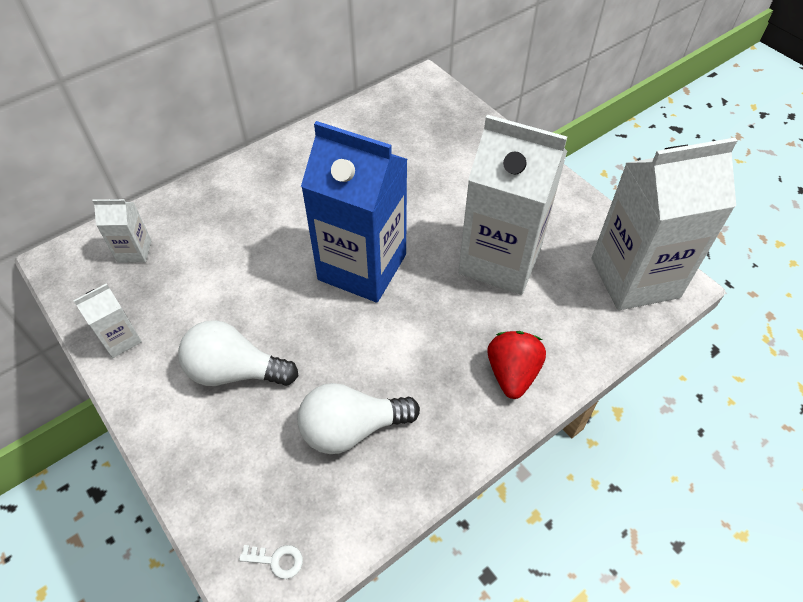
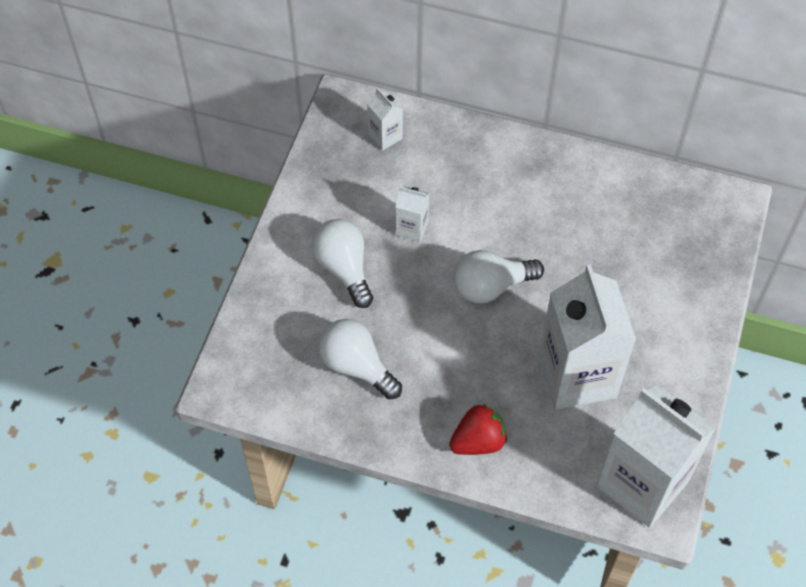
camera: 55 degrees right, 5 degrees up
white carton [73,283,142,358] -> white carton moved to [395,186,429,242]
white key [239,545,303,579] -> none
blue carton [301,121,408,303] -> white light bulb [454,250,544,303]

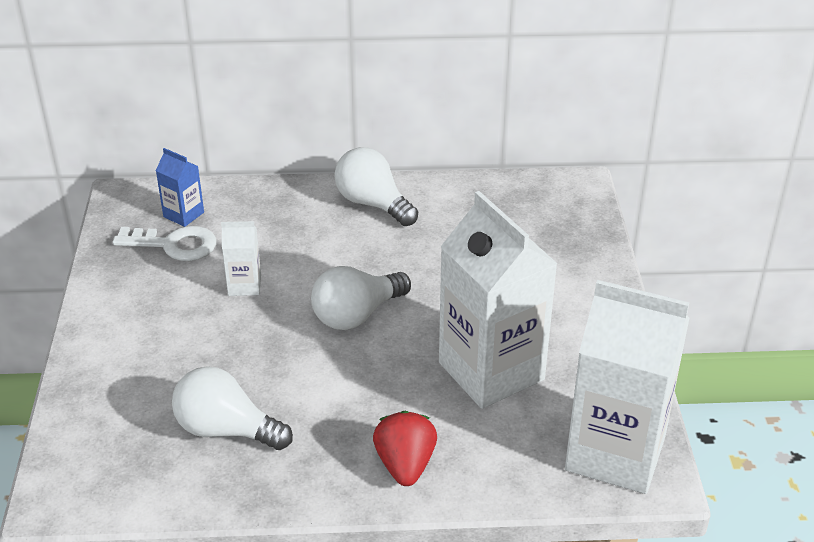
camera: 20 degrees left, 20 degrees down
white light bulb [312,219,373,308] -> white light bulb moved to [334,147,418,226]
white carton [367,88,403,150] -> blue carton [156,148,204,227]
red strawberry [449,404,507,455] -> red strawberry turned 45 degrees counterclockwise [373,411,437,486]
none -> white key [113,226,216,261]

